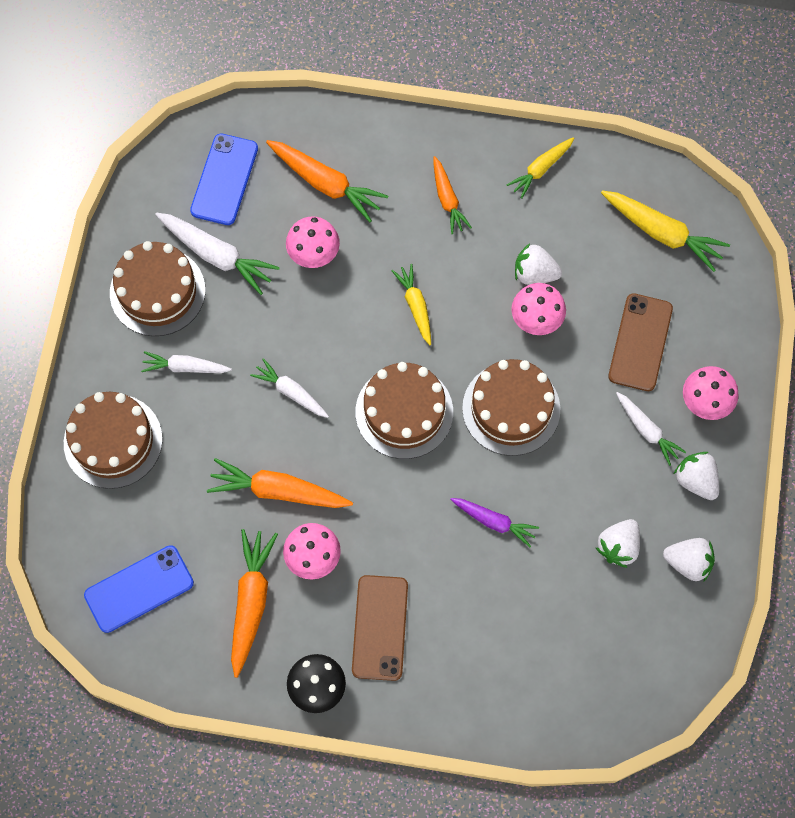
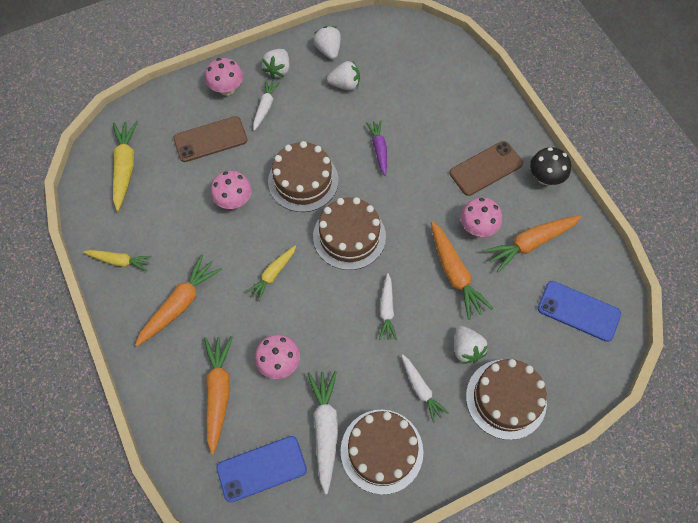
camera: 125 degrees left, 5 degrees down
orange carrot [433,156,472,234] -> orange carrot [135,254,222,347], size x1.58
white strawberry [515,243,562,285] -> white strawberry moved to [454,326,488,364]

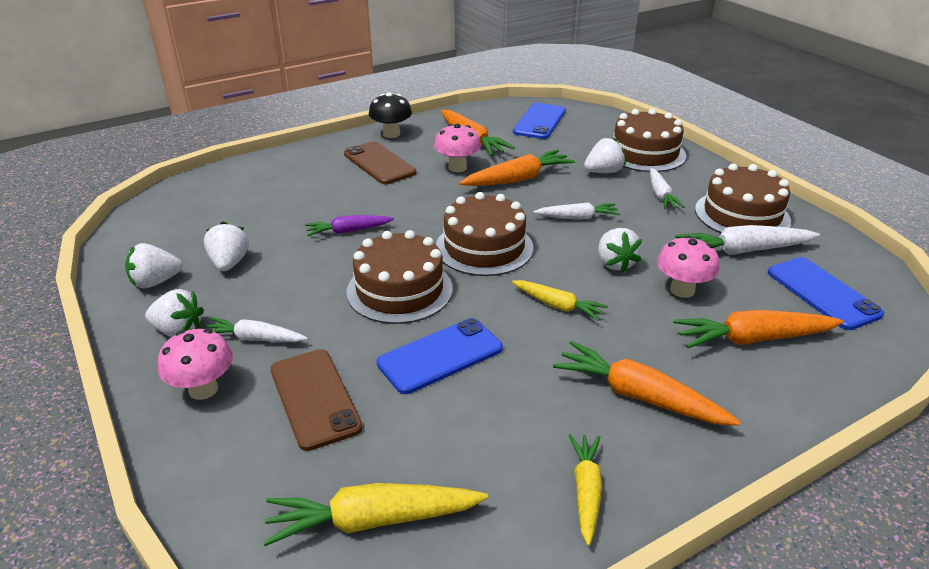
camera: 95 degrees left, 30 degrees down
pink mushroom [211,171,252,209] -> blue phone [377,318,503,394]
white carrot [401,354,449,423] -> white carrot turned 120 degrees clockwise [650,168,685,209]
none -> white strawberry [598,228,642,273]

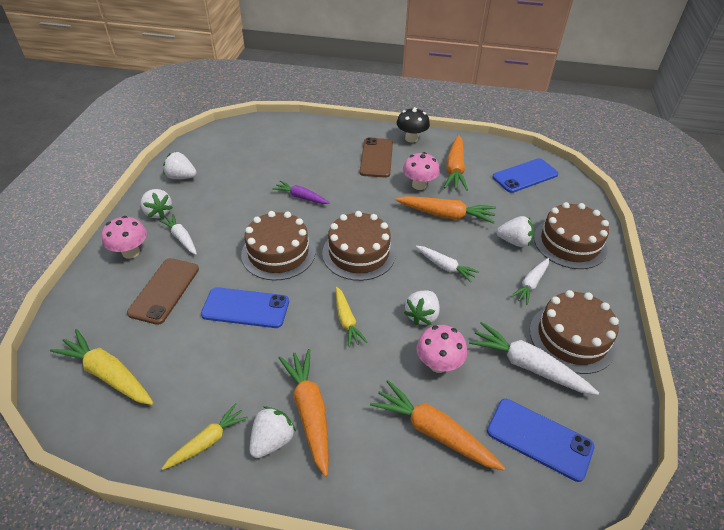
camera: 40 degrees right, 10 degrees up
white strawberry [204,221,249,271] -> white strawberry moved to [250,406,296,458]
blue phone [768,257,884,330] -> blue phone turned 75 degrees counterclockwise [487,399,595,482]

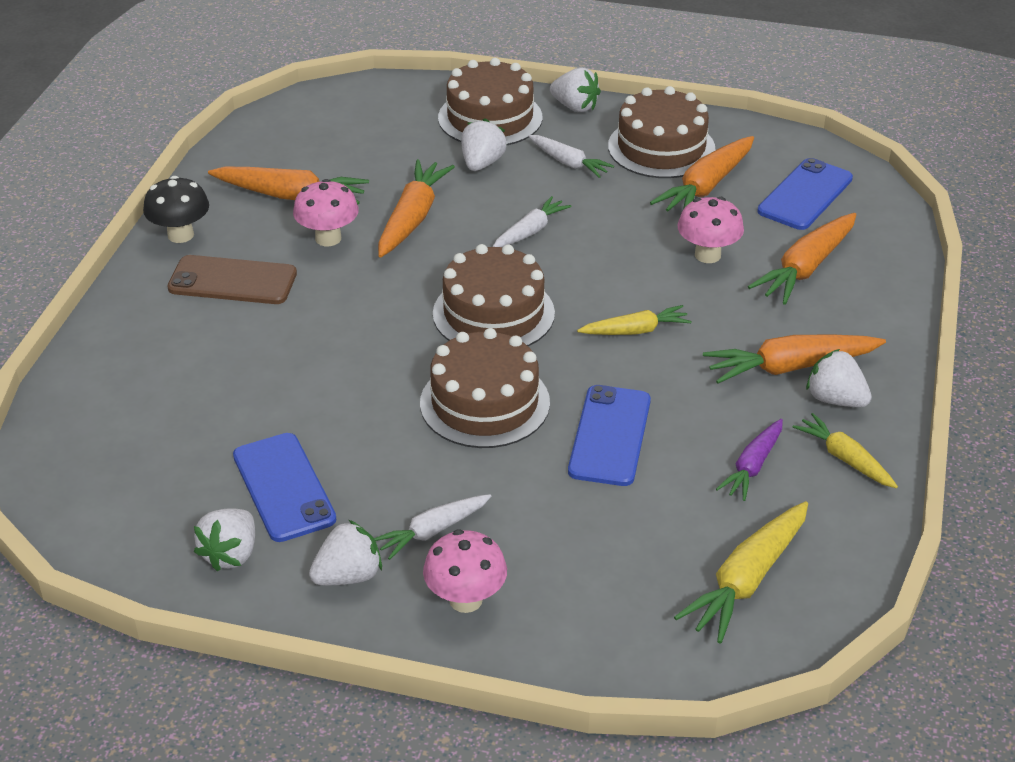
camera: 85 degrees left, 5 degrees down
brown phone [127,258,199,325] -> none
purple carrot [272,181,330,204] -> purple carrot moved to [716,419,783,501]
white strawberry [404,291,440,325] -> white strawberry moved to [550,68,601,112]
white carrot [469,322,599,395] -> orange carrot [650,136,754,211]
blue phone [492,158,559,193] -> blue phone moved to [233,433,336,542]

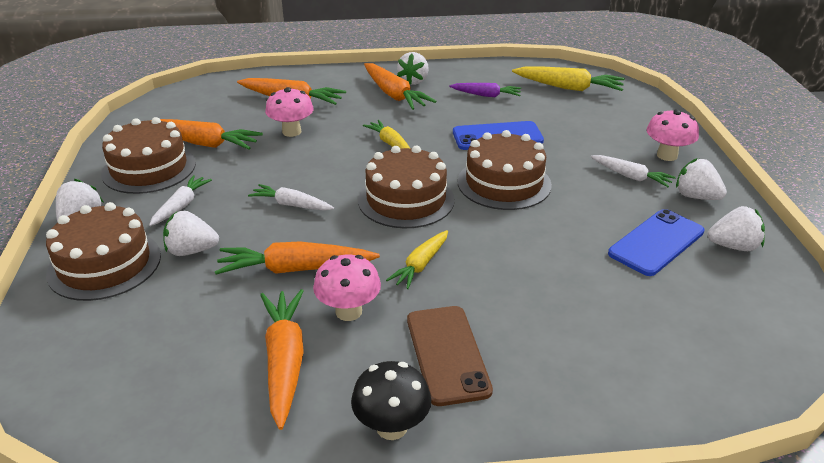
camera: 110 degrees left, 5 degrees down
blue phone [757,158,853,230] -> none
yellow carrot [793,413,898,488] -> yellow carrot moved to [386,230,448,289]

